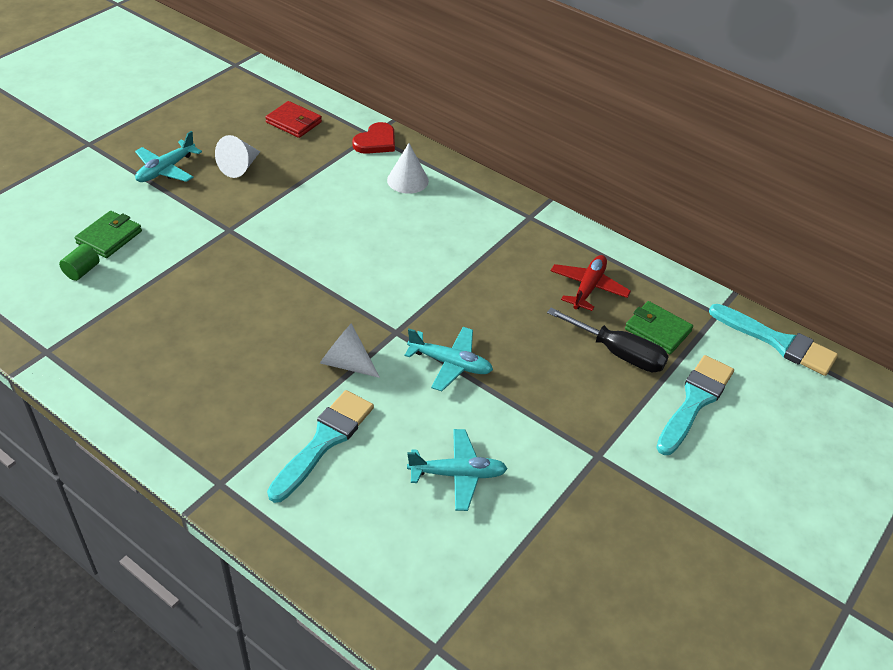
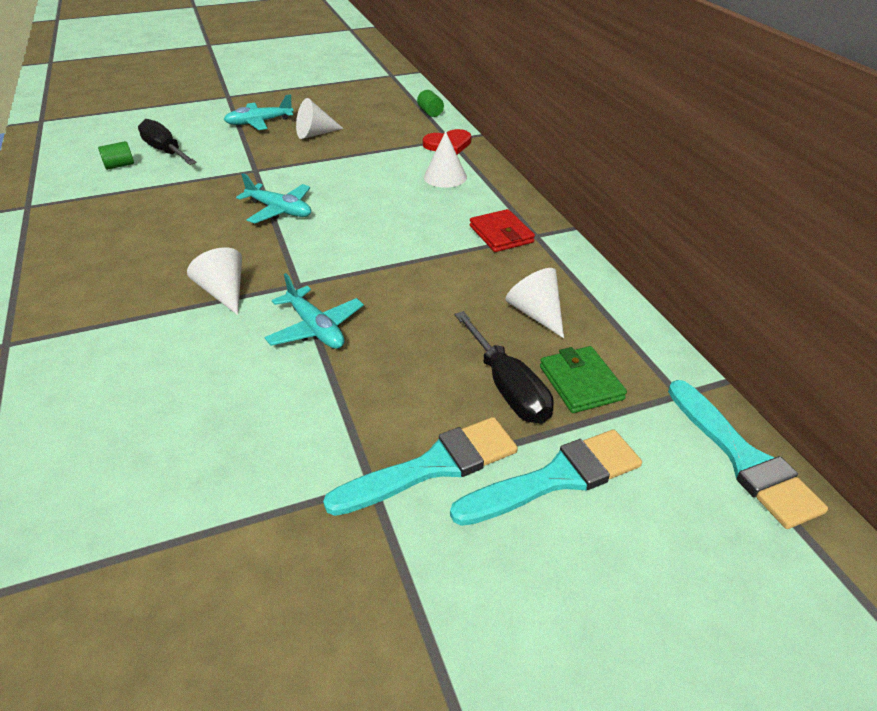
camera: 35 degrees right, 5 degrees down
green wallet [75,211,142,258] -> black screwdriver [138,119,197,165]
red wallet [265,101,322,138] -> red wallet moved to [470,209,535,252]
turquoise brush [267,390,374,503] -> turquoise brush moved to [323,417,518,516]
turquoise plane [407,429,508,511] -> turquoise plane moved to [236,173,311,224]
red plane [551,255,631,311] -> white cone [506,268,564,338]
none -> green cylinder [417,90,444,117]

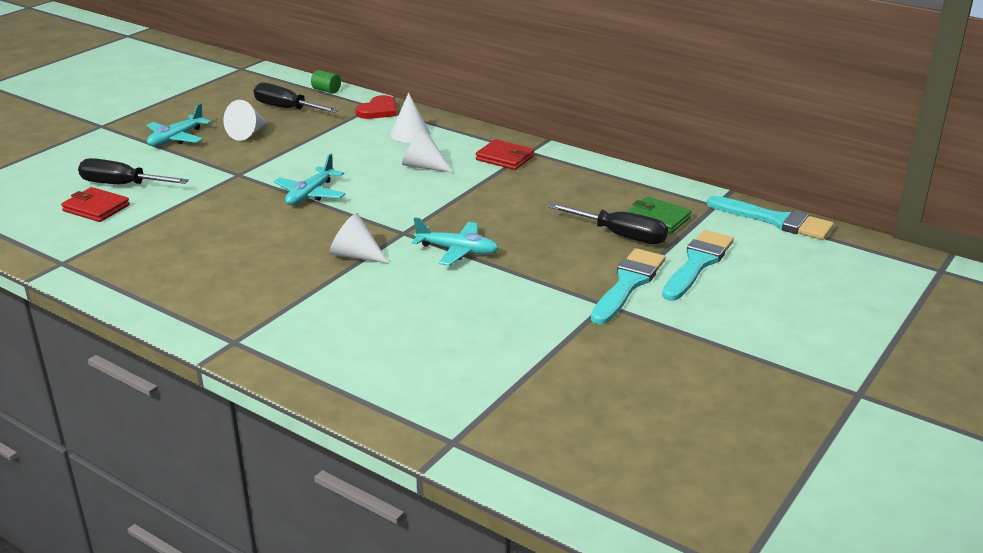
camera: 35 degrees left, 10 degrees down
green cylinder [98,141,134,170] -> red wallet [61,187,130,222]
turquoise plane [236,173,311,224] -> turquoise plane turned 120 degrees clockwise [274,154,346,205]
white cone [506,268,564,338] -> white cone moved to [402,129,453,173]
none -> black screwdriver [254,83,339,113]

